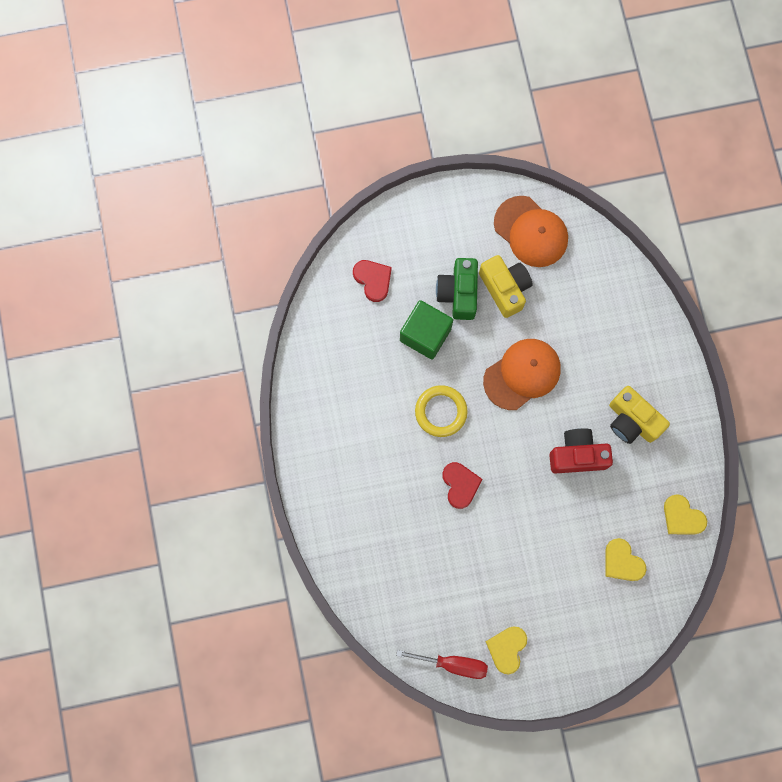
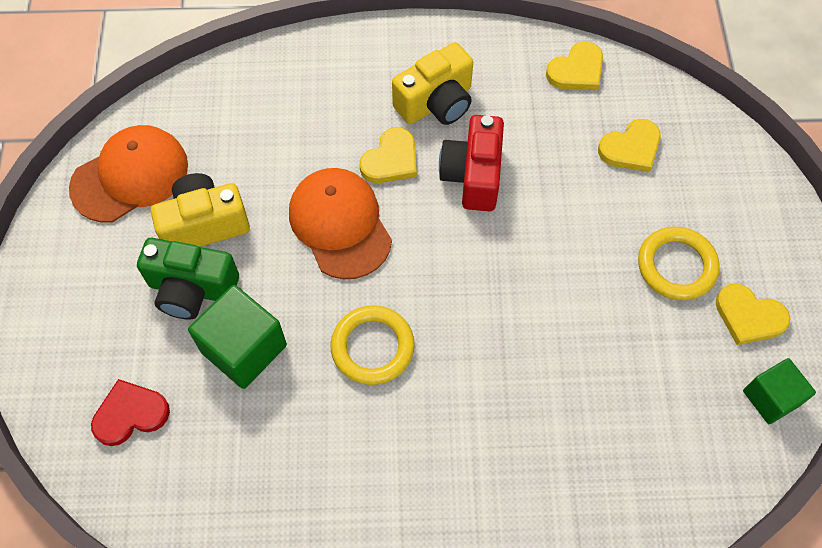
camera: 80 degrees left, 15 degrees down
red screwdriver [396,650,488,679] -> green cube [743,358,816,424]
red heart [442,462,483,509] -> none
none -> yellow heart [359,127,417,183]
none -> yellow ring [638,226,720,300]

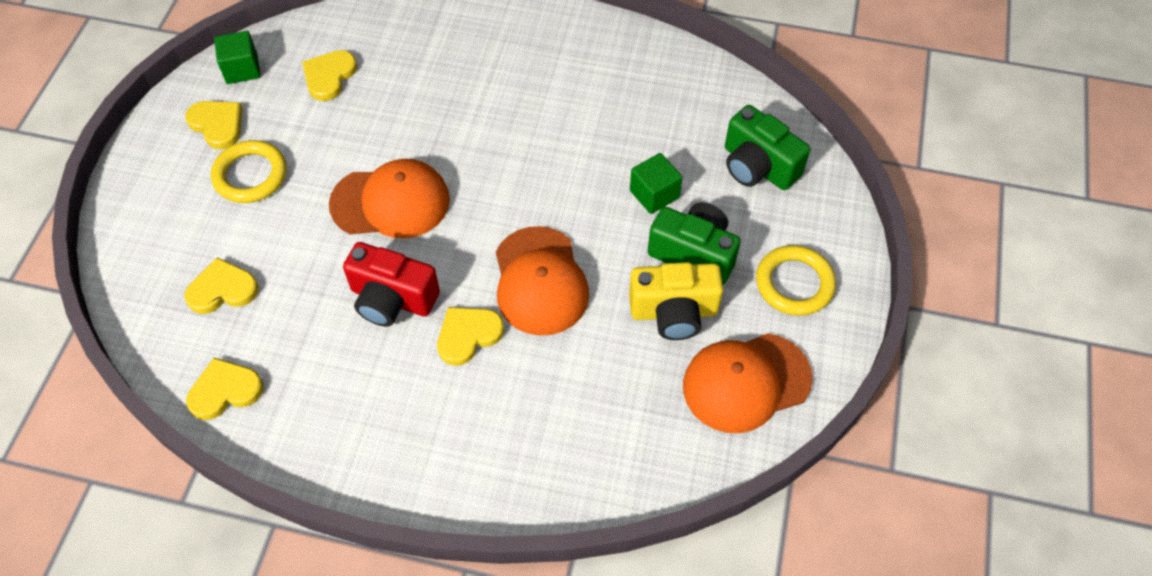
camera: 165 degrees left, 5 degrees down
red heart [91,379,170,446] -> green camera [725,105,810,190]
green cube [188,285,287,389] -> green cube [630,153,682,214], size x0.65
yellow ring [331,305,415,385] -> yellow ring moved to [756,245,836,316]
yellow camera [392,42,473,125] -> none
red camera [439,115,504,211] -> red camera turned 90 degrees clockwise [343,242,440,327]
none -> yellow heart [302,50,357,101]
none -> orange cap [329,159,450,238]

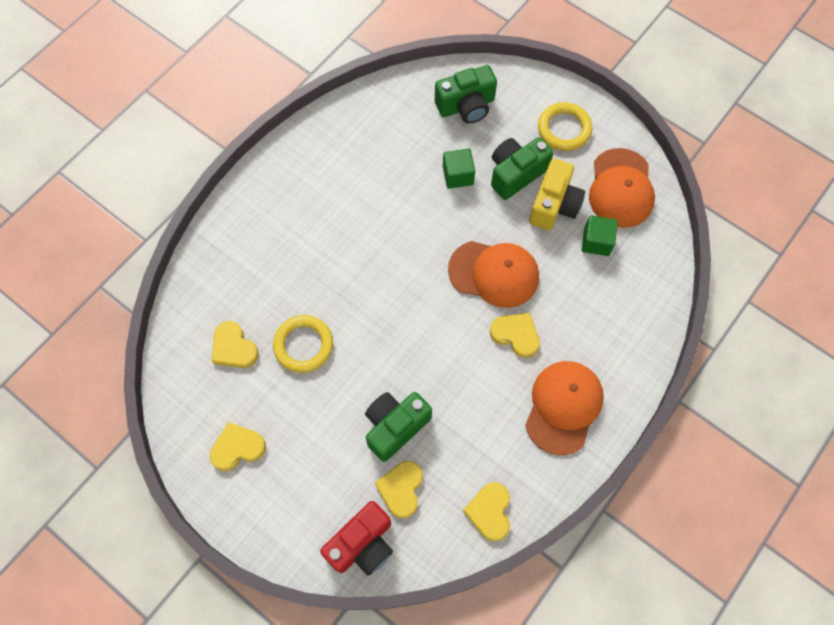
camera: 65 degrees left, 10 degrees up
yellow ring [211,140,287,203] -> yellow ring moved to [273,315,333,373]
green cube [214,31,261,84] -> green cube moved to [582,215,618,256]
orange cap [329,159,450,238] -> orange cap moved to [525,361,604,455]
red camera [343,242,440,327] -> red camera moved to [320,501,393,576]
yellow heart [437,307,504,366] -> yellow heart turned 135 degrees clockwise [490,313,540,358]
none -> green camera [365,392,432,462]

